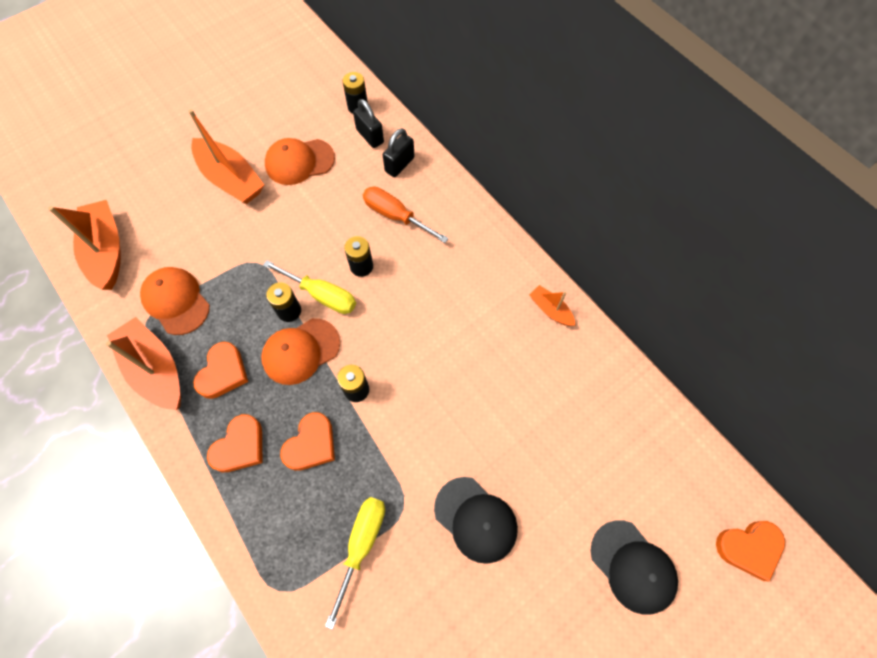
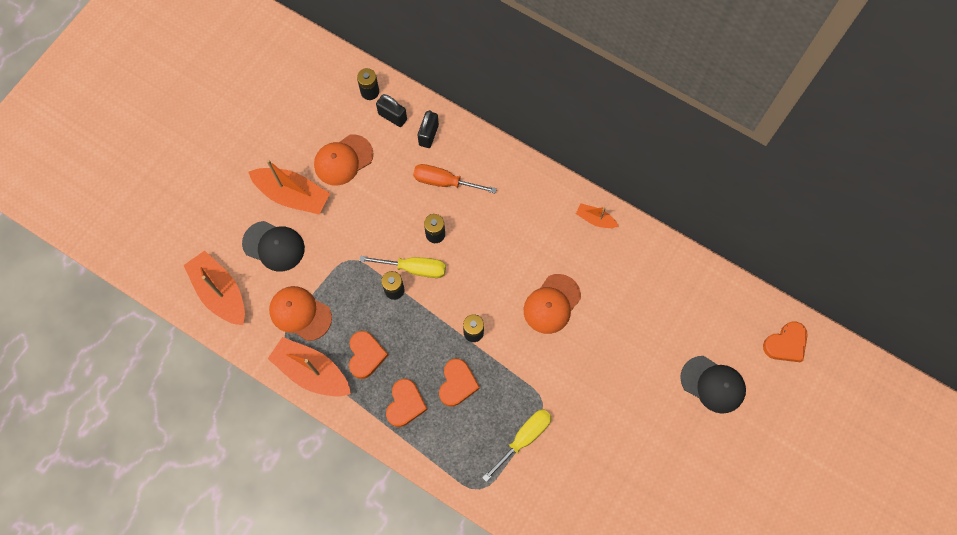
camera: 20 degrees left, 5 degrees up
orange cap [261,318,340,385] -> orange cap moved to [524,274,581,334]
yellow screwdriver [325,497,385,630] -> yellow screwdriver turned 45 degrees clockwise [482,409,552,482]
black cap [434,477,518,564] -> black cap moved to [242,221,305,272]

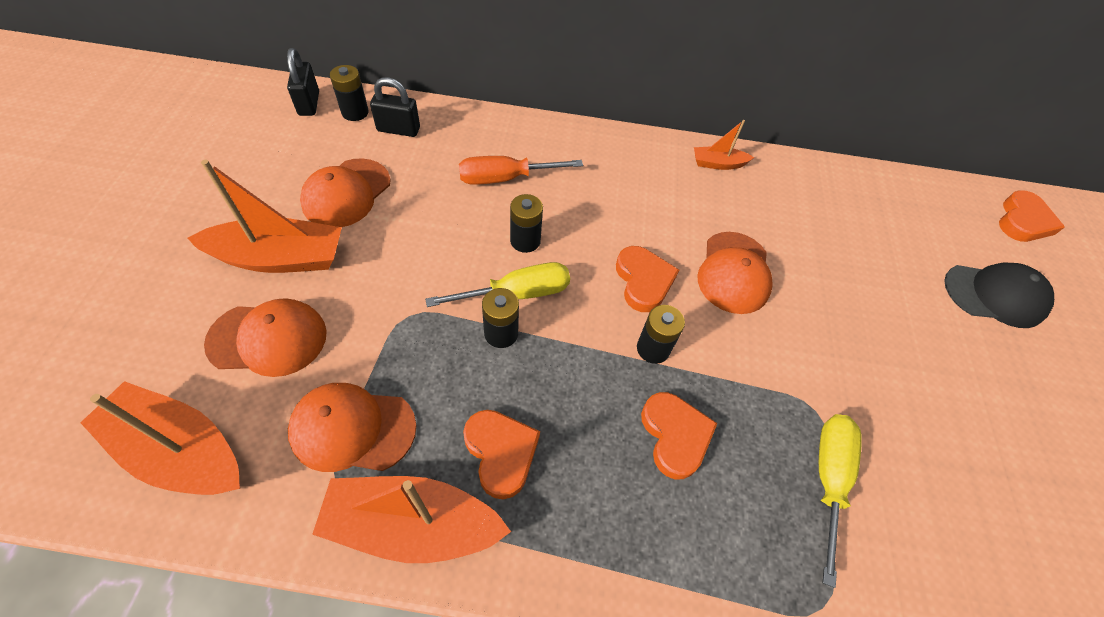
camera: 30 degrees left, 15 degrees down
black cap [242,221,305,272] -> orange cap [204,298,327,377]
orange heart [386,379,428,427] -> orange heart moved to [616,246,679,312]
black padlock [418,110,439,148] -> black padlock moved to [287,48,319,116]

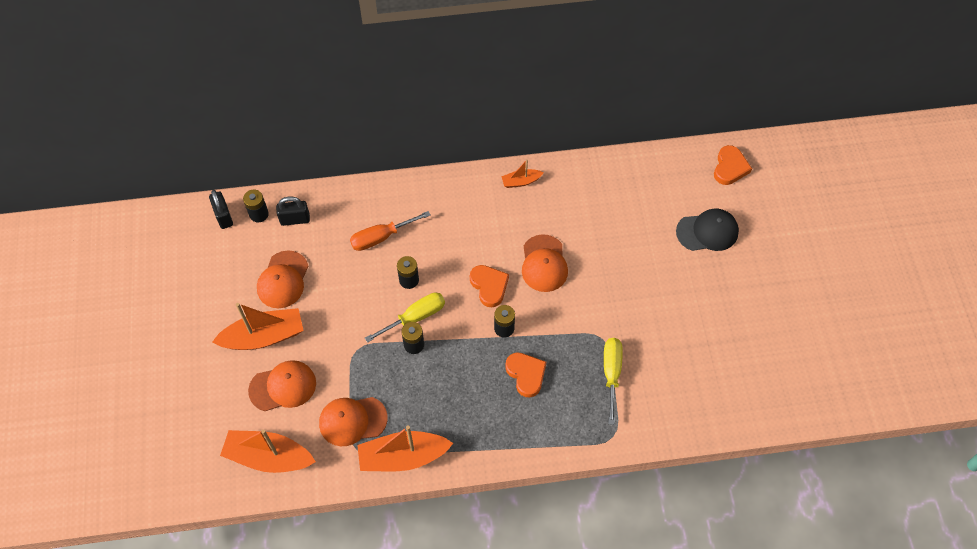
camera: 10 degrees left, 5 degrees up
orange heart [463,410,540,499] -> none

